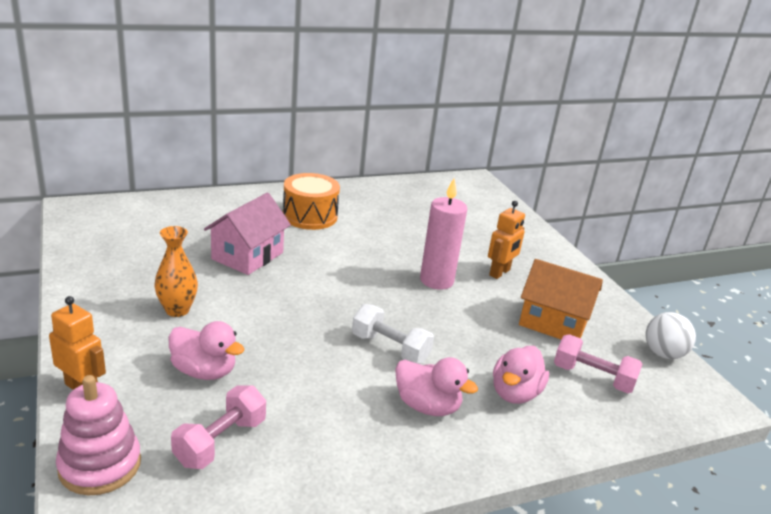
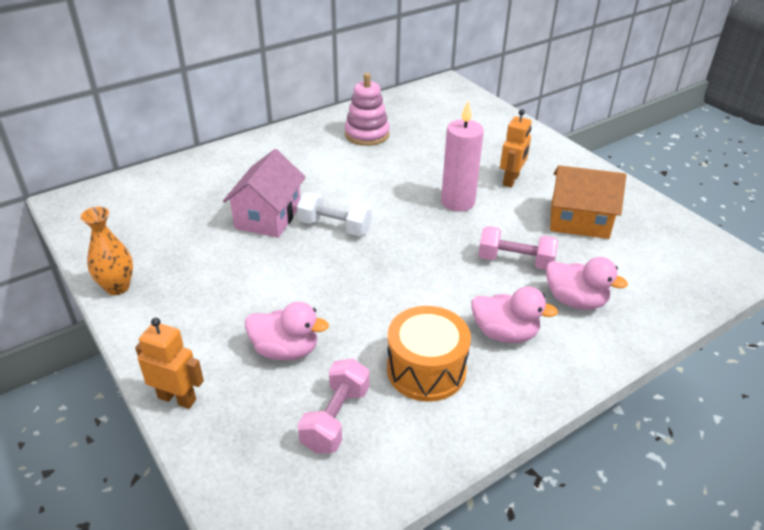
camera: 10 degrees left, 10 degrees up
pink stacking toy [56,375,141,495] -> pink stacking toy moved to [345,73,390,146]
orange vase [155,226,198,317] -> orange vase moved to [80,206,133,295]
orange drum [283,173,340,230] -> orange drum moved to [387,306,471,402]
white dumbbell [352,304,434,364] -> white dumbbell moved to [297,192,372,236]
pink duck [493,346,549,404] -> pink duck turned 75 degrees counterclockwise [546,257,628,310]
pink dumbbell [554,334,643,393] -> pink dumbbell moved to [478,226,558,270]
white ball [645,312,696,359] -> none

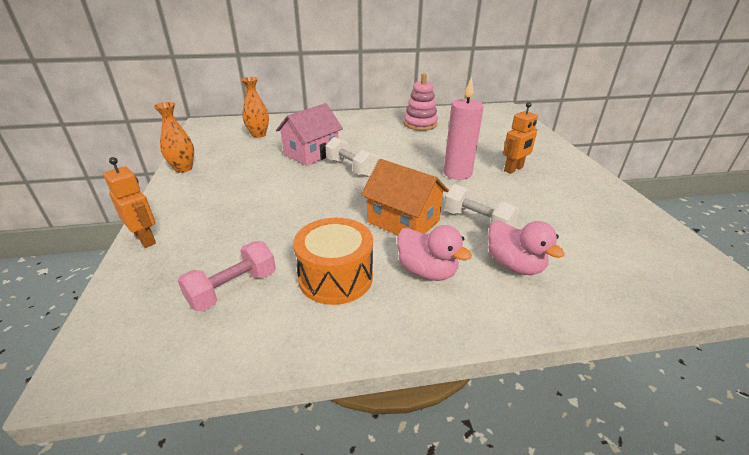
camera: 25 degrees right, 5 degrees down
pink duck [245,302,329,361] -> none
pink dumbbell [478,226,558,270] -> white dumbbell [444,184,519,226]
orange house [550,165,626,239] -> orange house moved to [361,159,449,235]
none -> orange vase [241,77,269,138]

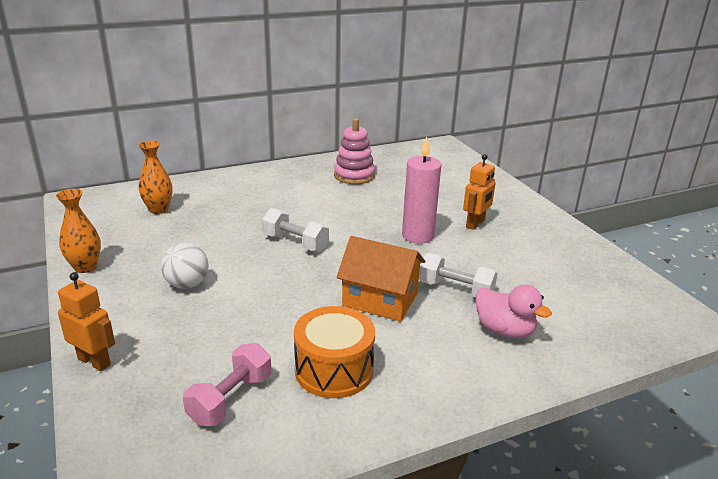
camera: 15 degrees left, 5 degrees down
pink house [276,103,343,166] -> none
pink duck [397,225,472,281] -> none
none -> white ball [161,243,208,289]

